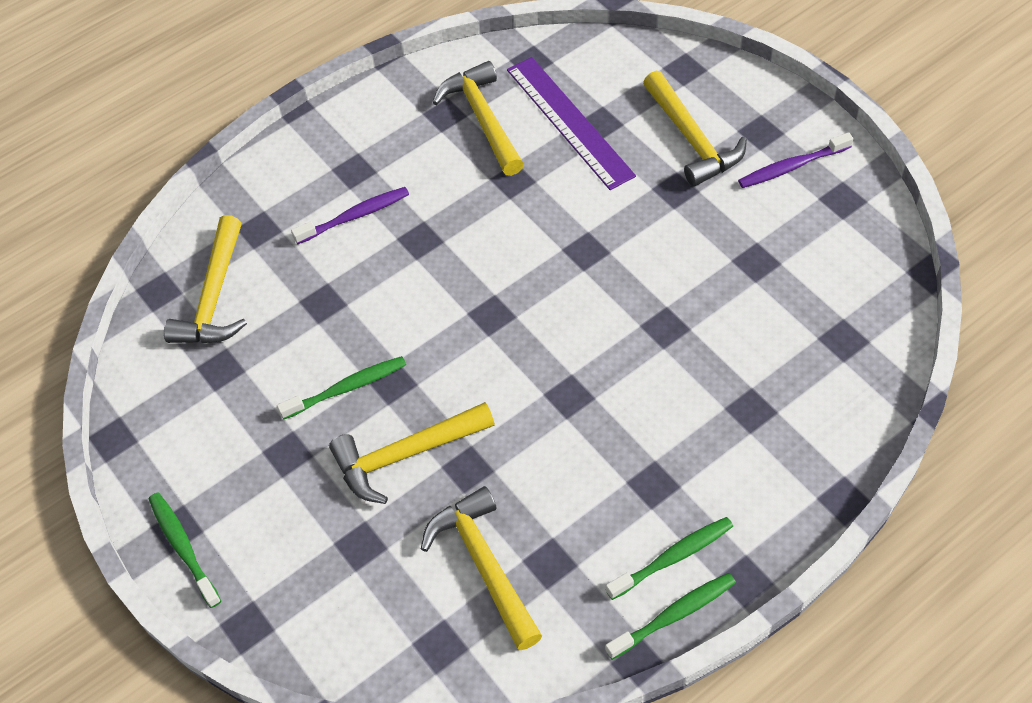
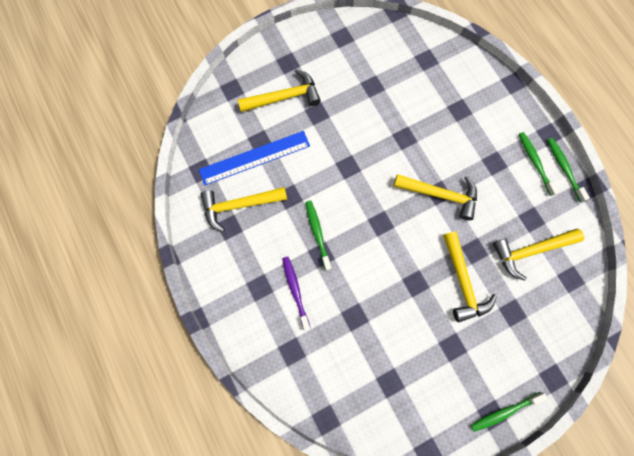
camera: 85 degrees left, 20 degrees up
yellow hammer [164,215,247,343] -> yellow hammer moved to [393,174,477,220]
green toothbrush [277,356,406,420] -> green toothbrush moved to [305,201,332,271]
purple ruler [507,57,636,190] -> blue ruler [199,131,310,185]
purple toothbrush [738,132,853,188] -> none

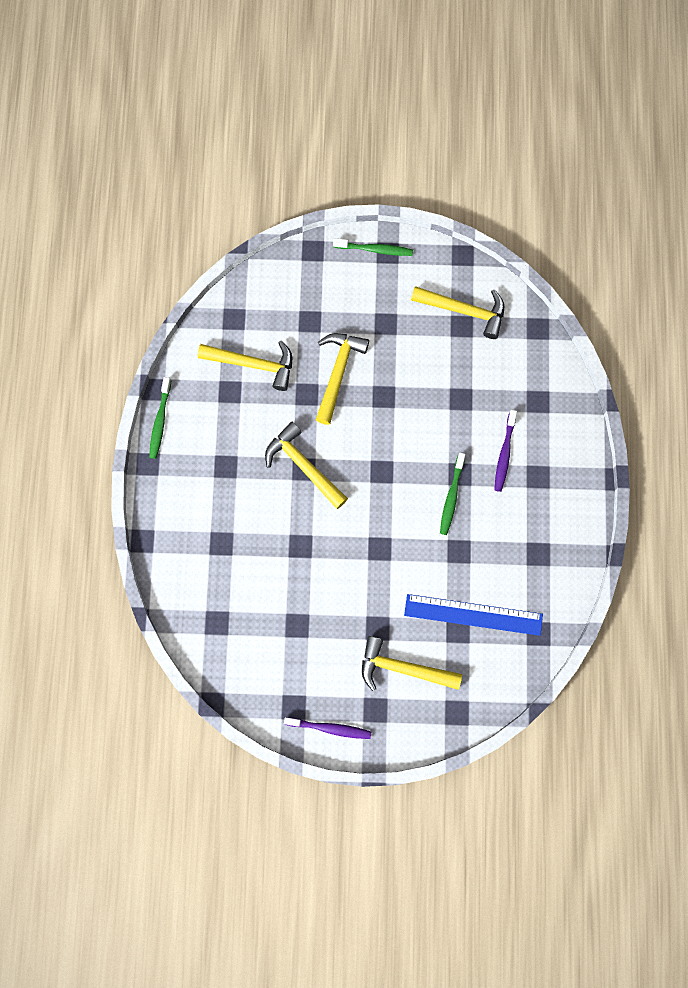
camera: 150 degrees left, 0 degrees up
yellow hammer [200,187,287,232] -> yellow hammer moved to [411,286,504,339]
green toothbrush [519,132,559,196] -> none
none -> purple toothbrush [284,717,371,739]

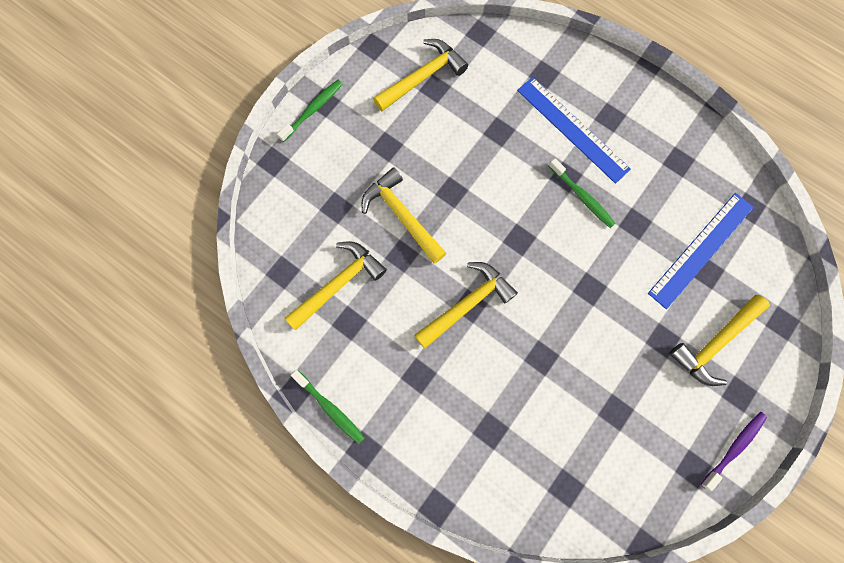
camera: 55 degrees left, 0 degrees up
yellow hammer [265,422,348,509] -> yellow hammer turned 150 degrees clockwise [414,262,518,348]
purple toothbrush [494,410,517,492] -> blue ruler [517,77,631,184]

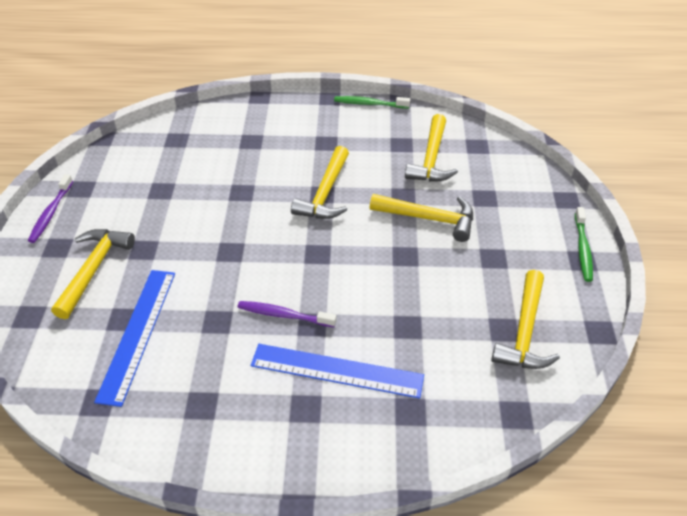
camera: 145 degrees right, 30 degrees down
green toothbrush [549,158,616,228] -> purple toothbrush [237,301,336,327]

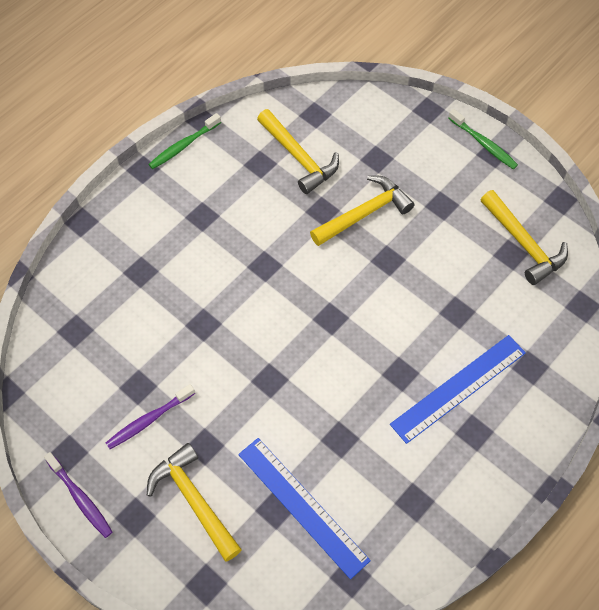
camera: 50 degrees left, 15 degrees up
purple toothbrush [237,301,336,327] -> purple toothbrush moved to [106,384,195,449]
yellow hammer [291,146,349,219] -> none

